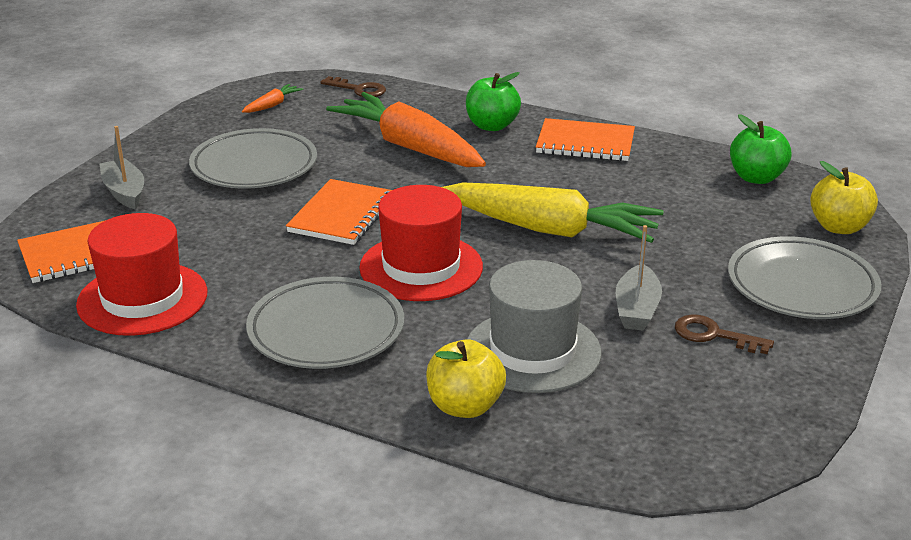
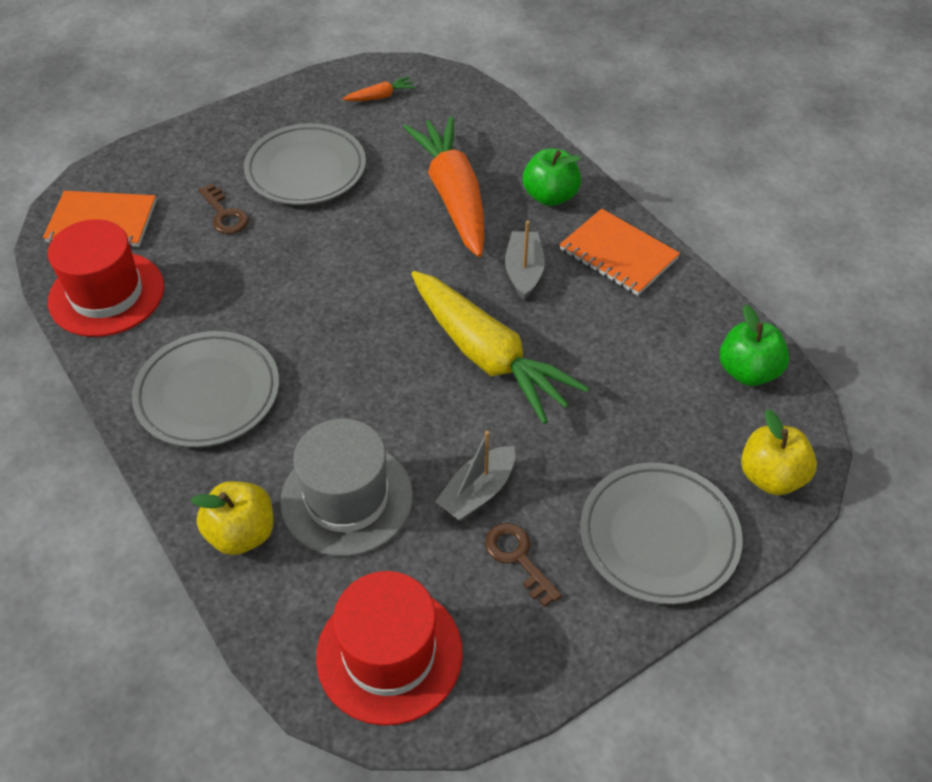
camera: 30 degrees right, 20 degrees up
grey boat [99,126,144,209] -> grey boat moved to [505,221,545,300]
orange notebook [286,179,392,245] -> none
brown key [321,76,386,97] -> brown key moved to [198,183,249,234]
red hat [359,185,483,301] -> red hat moved to [316,571,463,725]

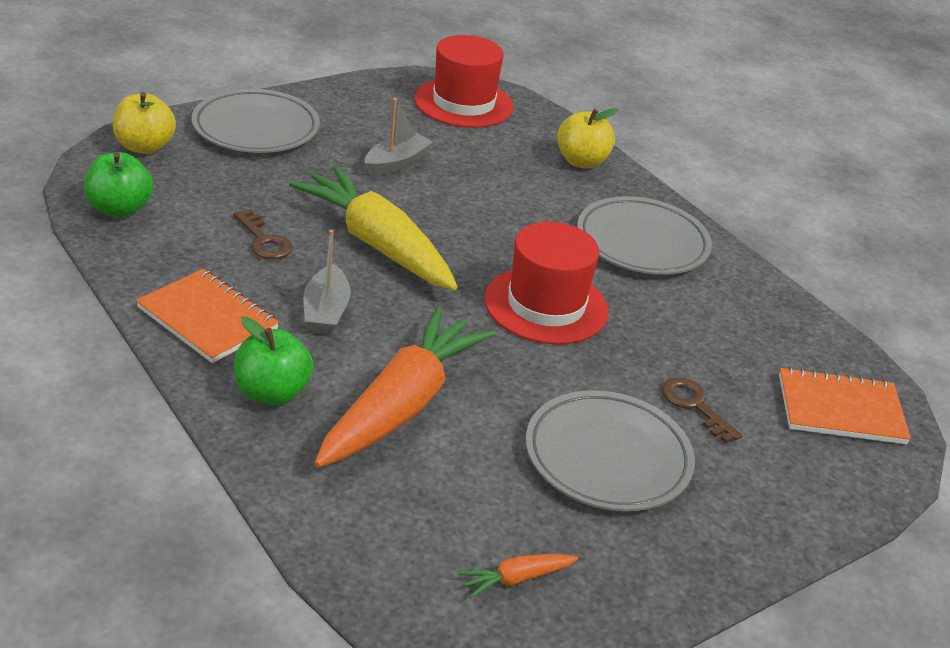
camera: 175 degrees right, 15 degrees down
red hat [48,219,164,337] -> red hat moved to [484,222,609,344]
grey hat [280,419,413,557] -> none
orange carrot [403,116,485,257] -> orange carrot turned 135 degrees counterclockwise [314,307,496,467]
brown key [485,523,562,607] -> brown key moved to [234,209,293,259]

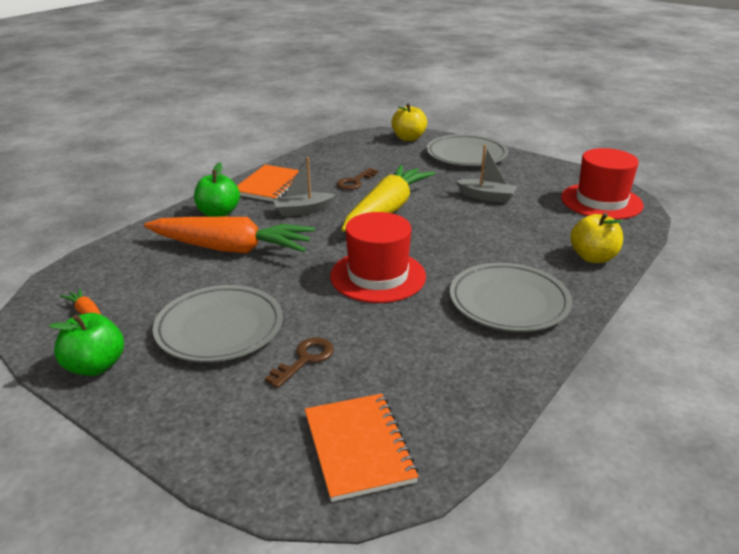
camera: 75 degrees right, 5 degrees down
green apple [84,152,153,217] -> green apple moved to [49,313,124,376]

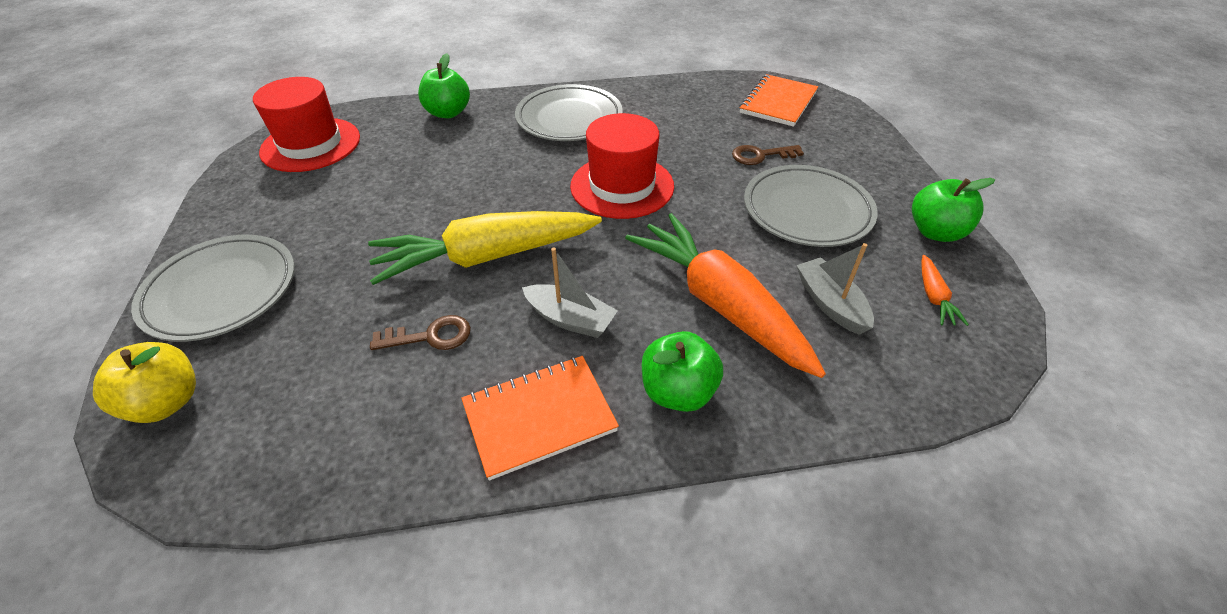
camera: 135 degrees left, 15 degrees up
grey boat [456,145,517,203] -> grey boat moved to [796,243,874,335]
yellow apple [570,213,623,263] -> green apple [418,53,470,118]

